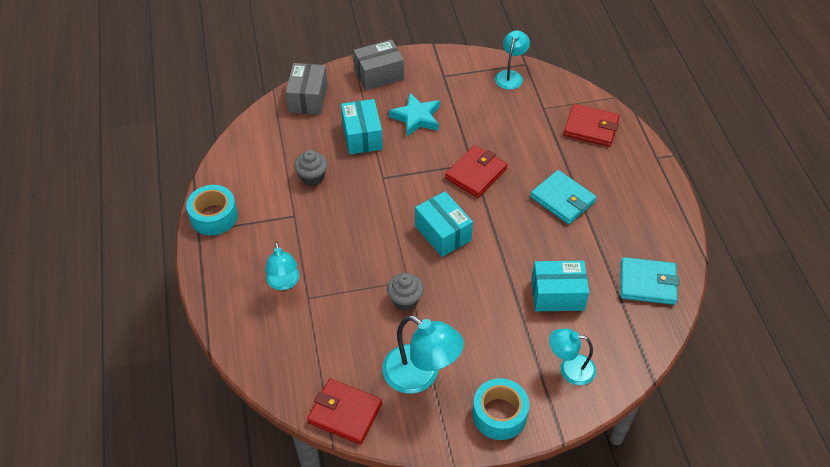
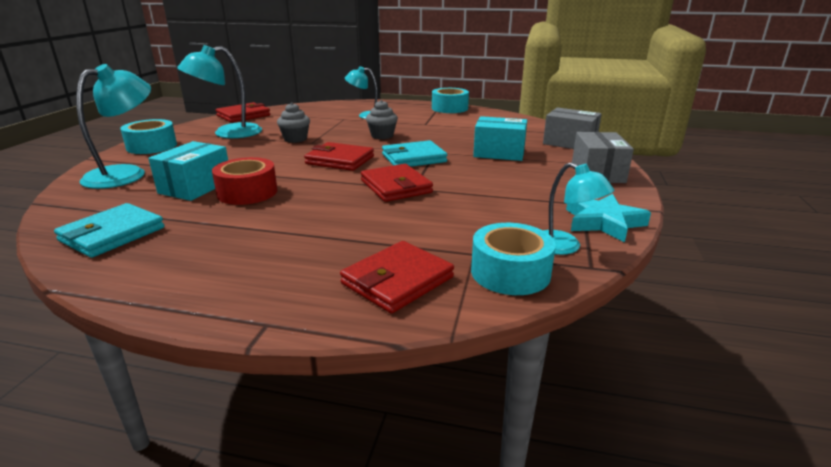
camera: 115 degrees right, 25 degrees down
grey cupcake [294,150,328,186] -> grey cupcake moved to [366,100,398,139]
turquoise star [389,93,440,137] -> turquoise star moved to [566,194,651,243]
turquoise box [415,191,473,257] -> red wallet [304,142,374,171]
turquoise wallet [530,170,597,224] -> turquoise wallet moved to [382,140,447,167]
turquoise lamp [549,328,596,385] -> turquoise lamp [76,64,151,189], size x1.58
none -> red tape [212,157,277,205]
none -> turquoise tape [471,223,556,295]

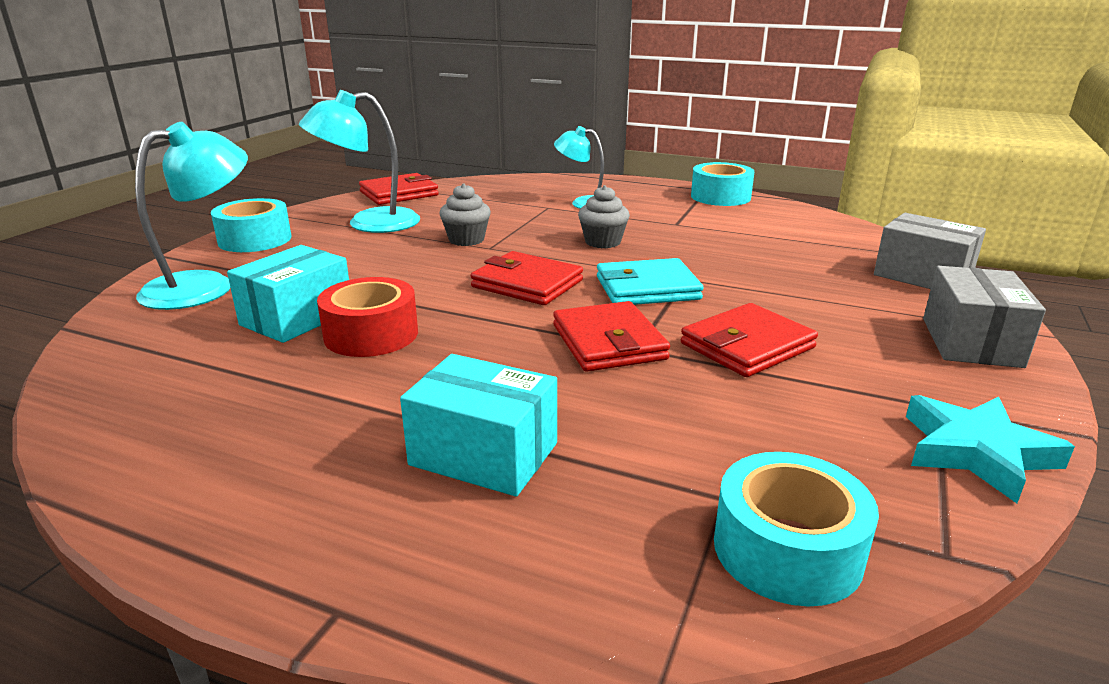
camera: 10 degrees right, 0 degrees up
turquoise wallet [54,203,164,258] -> none
red wallet [340,241,454,314] -> red wallet moved to [681,303,818,377]
turquoise box [473,116,527,161] -> turquoise box moved to [400,354,557,496]
turquoise lamp [543,162,614,255] -> none

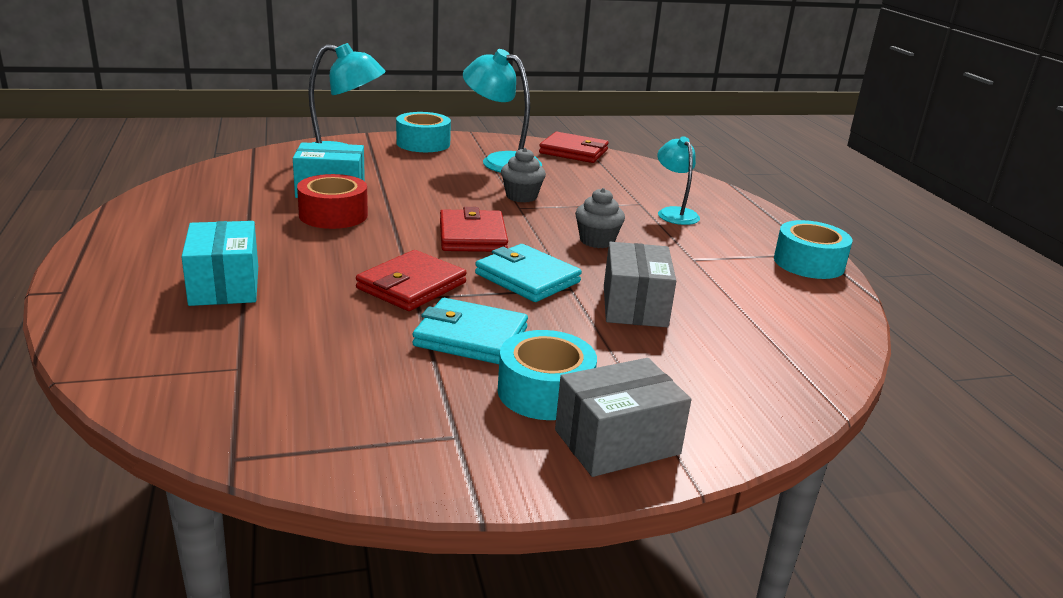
camera: 50 degrees right, 0 degrees up
red wallet [681,303,818,377] -> turquoise wallet [412,298,528,364]
turquoise tape [714,452,879,606] -> turquoise tape moved to [498,330,597,420]
grey box [874,213,986,289] -> grey box moved to [604,242,676,327]
turquoise star [906,395,1075,503] -> none

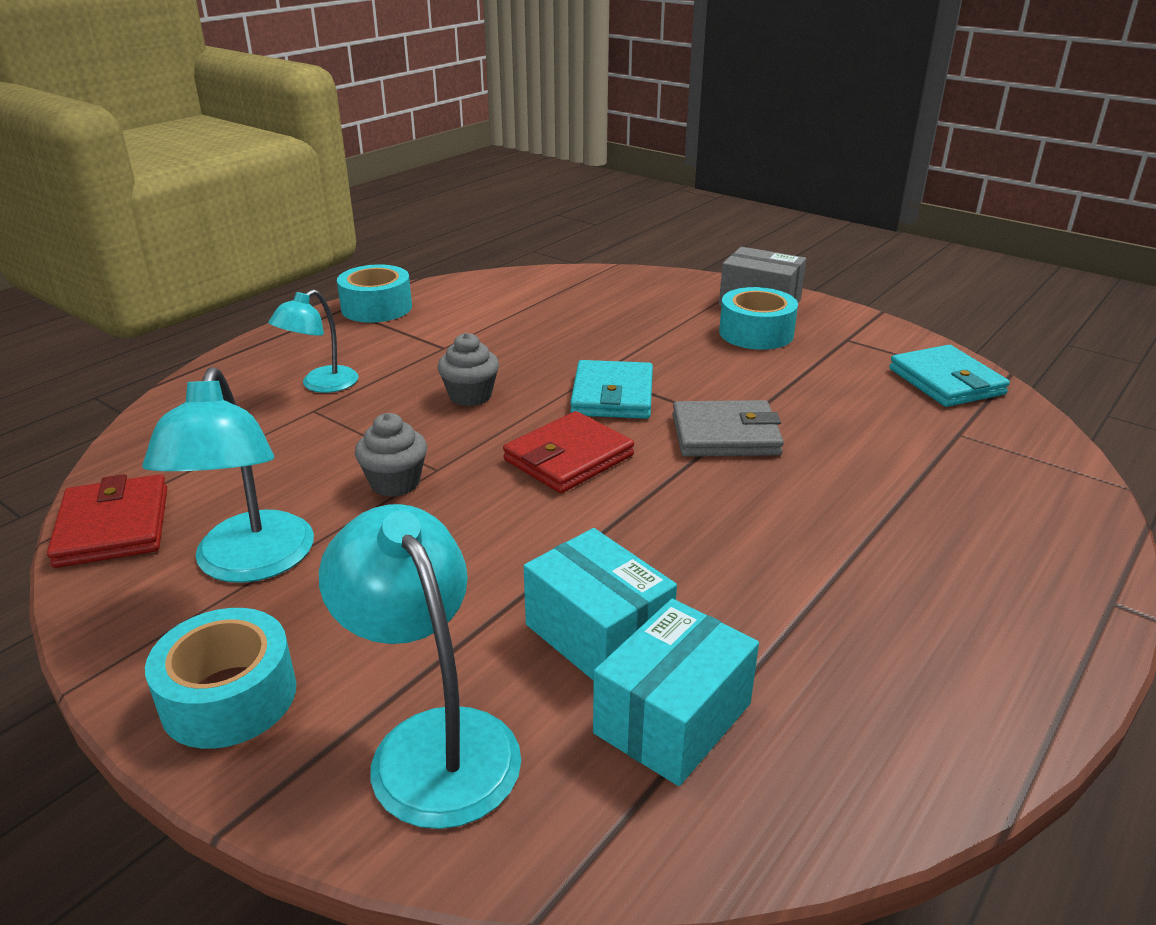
camera: 125 degrees left, 5 degrees up
turquoise box [182,221,258,306] -> turquoise box moved to [593,599,759,786]
red tape [297,174,368,229] -> none
red wallet [356,250,467,311] -> grey wallet [673,400,784,457]
turquoise wallet [412,298,528,364] -> turquoise wallet moved to [889,345,1010,407]
grey box [604,242,676,327] -> none

